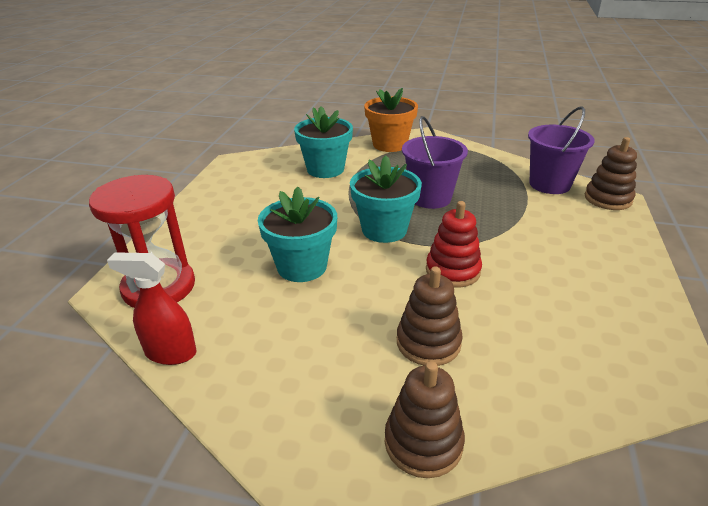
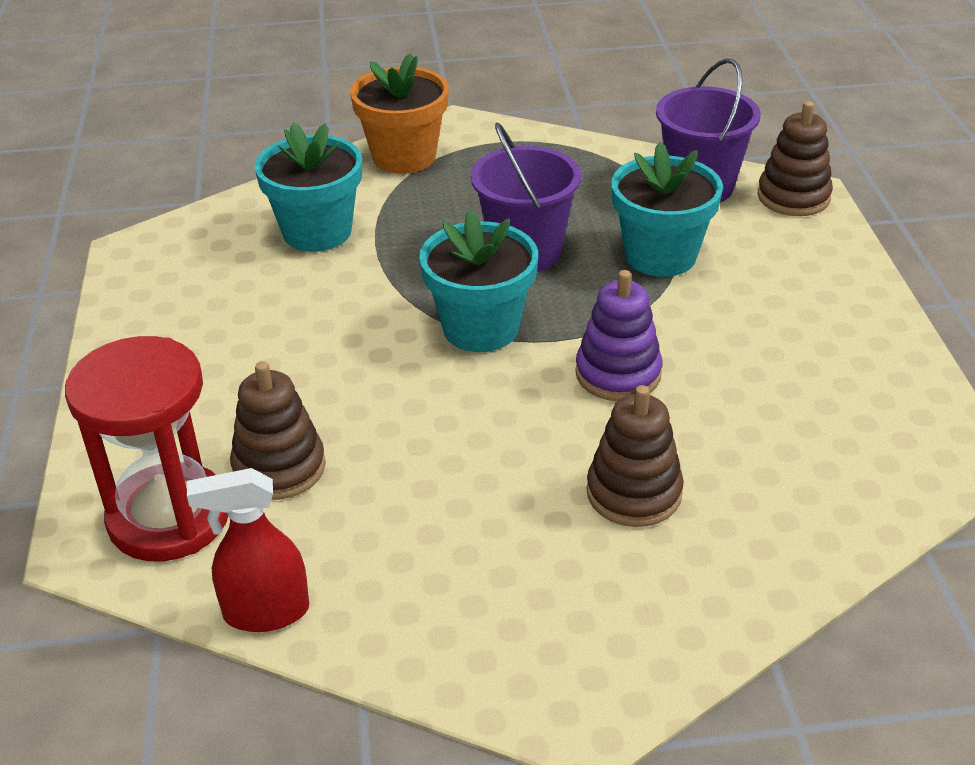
camera: 20 degrees left, 5 degrees up
turquoise flower pot [258,187,337,282] -> turquoise flower pot moved to [611,142,723,277]
brown stacking toy [385,361,465,478] -> brown stacking toy moved to [230,361,326,500]
red stacking toy [426,201,482,288] -> purple stacking toy [575,270,663,401]

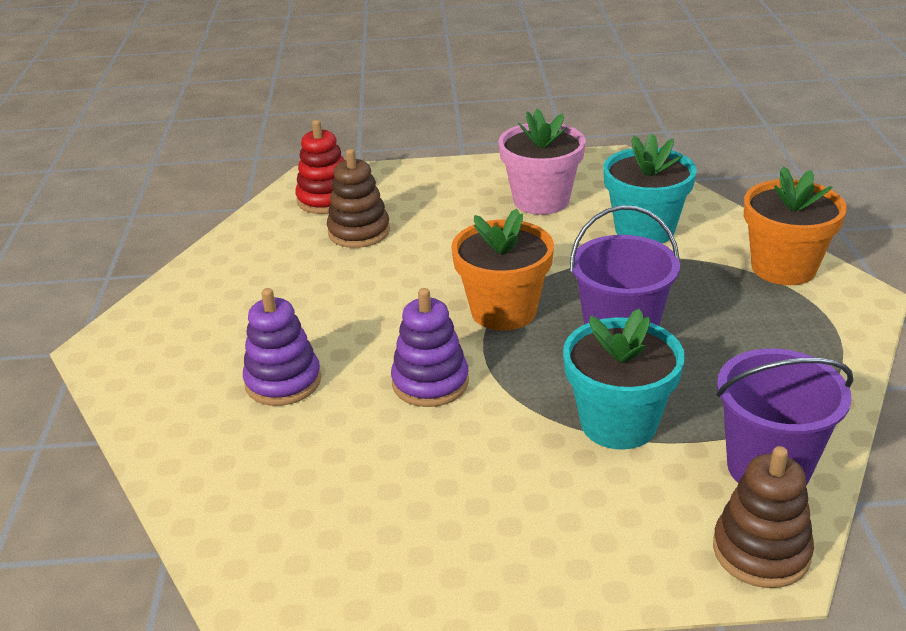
camera: 95 degrees right, 5 degrees down
red hourglass [65,336,228,561] -> red stacking toy [295,120,344,214]
red spray bottle [187,468,309,632] -> none
turquoise flower pot [419,210,538,352] -> orange flower pot [451,208,554,331]
brown stacking toy [587,385,684,527] -> purple stacking toy [243,288,321,406]
none -> pink flower pot [498,108,586,215]

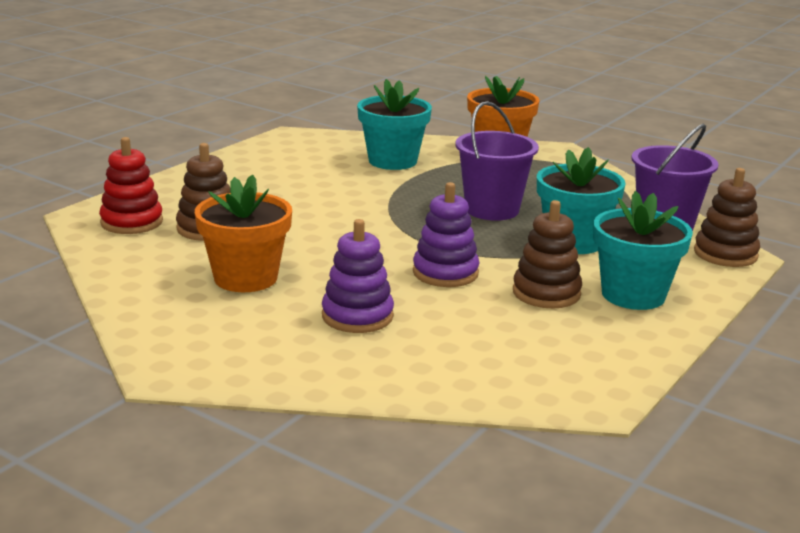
camera: 55 degrees left, 10 degrees down
orange flower pot [451,208,554,331] -> orange flower pot moved to [195,174,292,292]
pink flower pot [498,108,586,215] -> none
none -> brown stacking toy [513,200,582,308]
none -> turquoise flower pot [593,191,693,310]

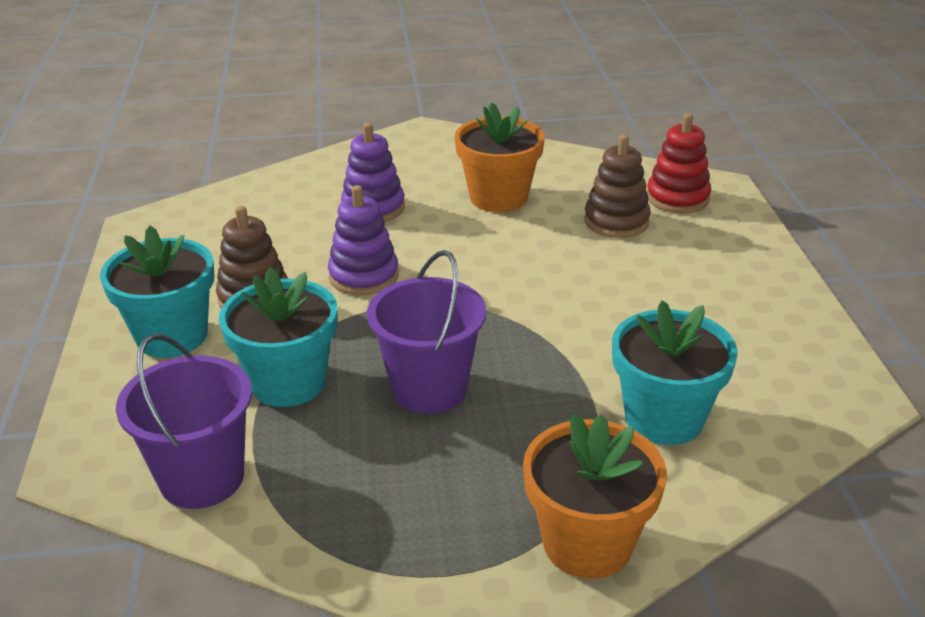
camera: 140 degrees right, 10 degrees up
brown stacking toy [694,168,760,267] -> none

